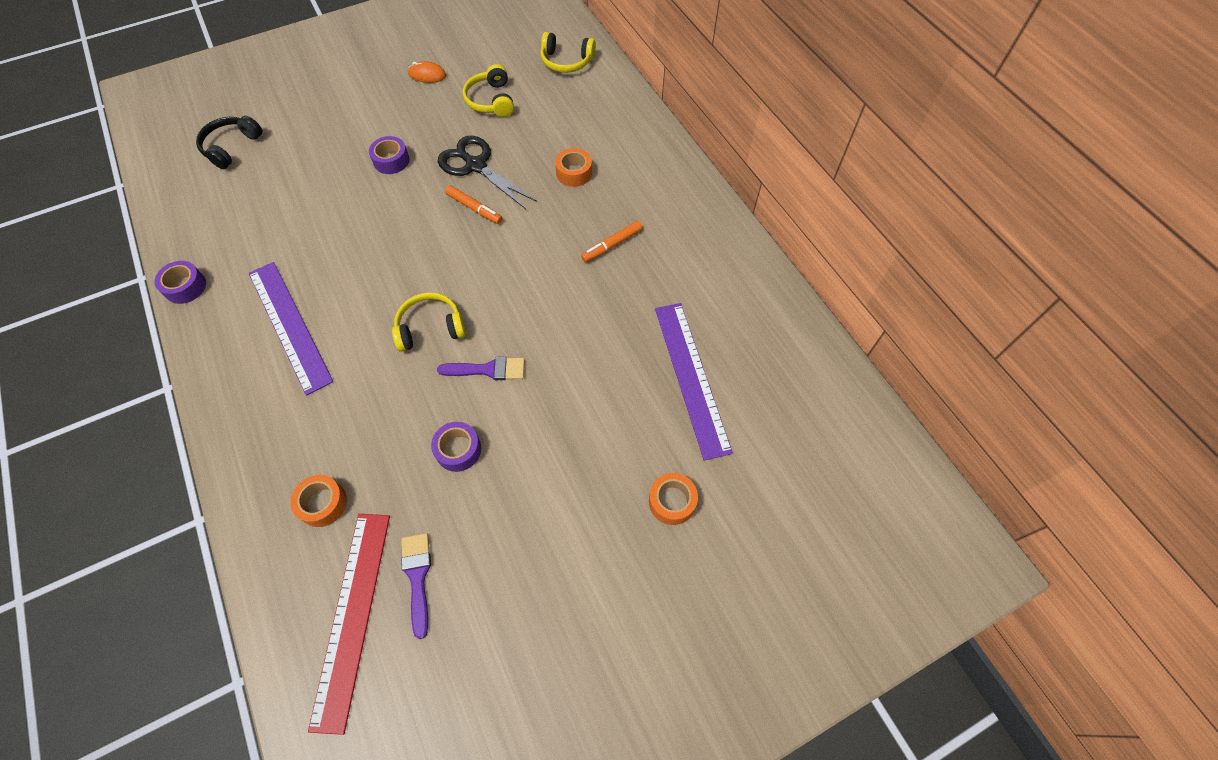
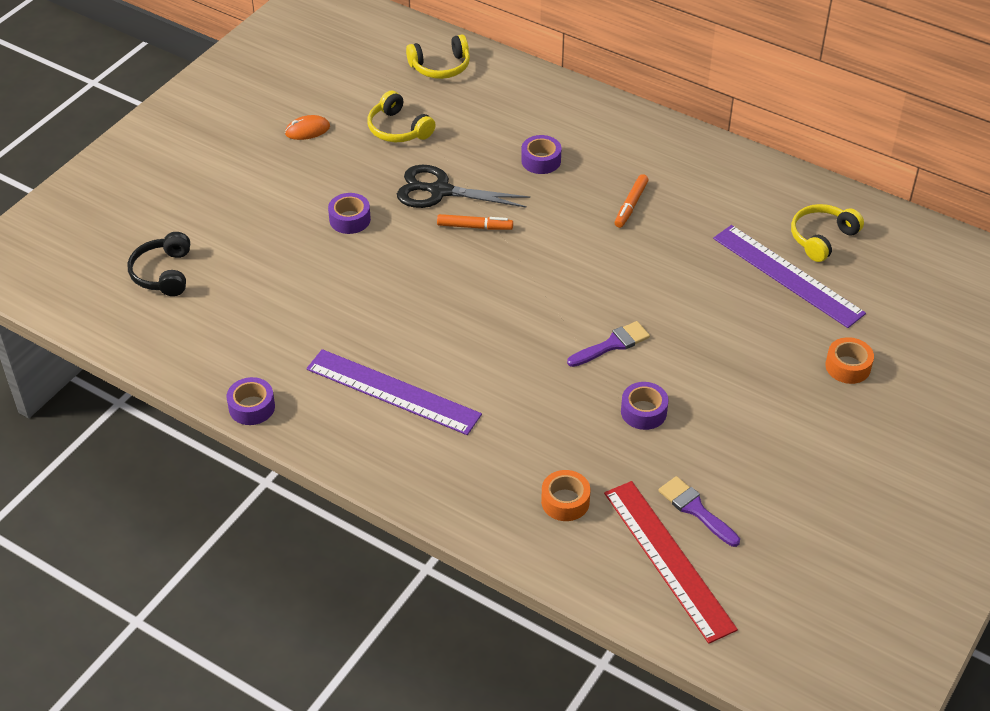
camera: 30 degrees left, 15 degrees down
yellow headphones [392,292,466,352] -> yellow headphones moved to [791,204,864,262]
orange tape [555,148,592,187] -> purple tape [521,135,561,174]

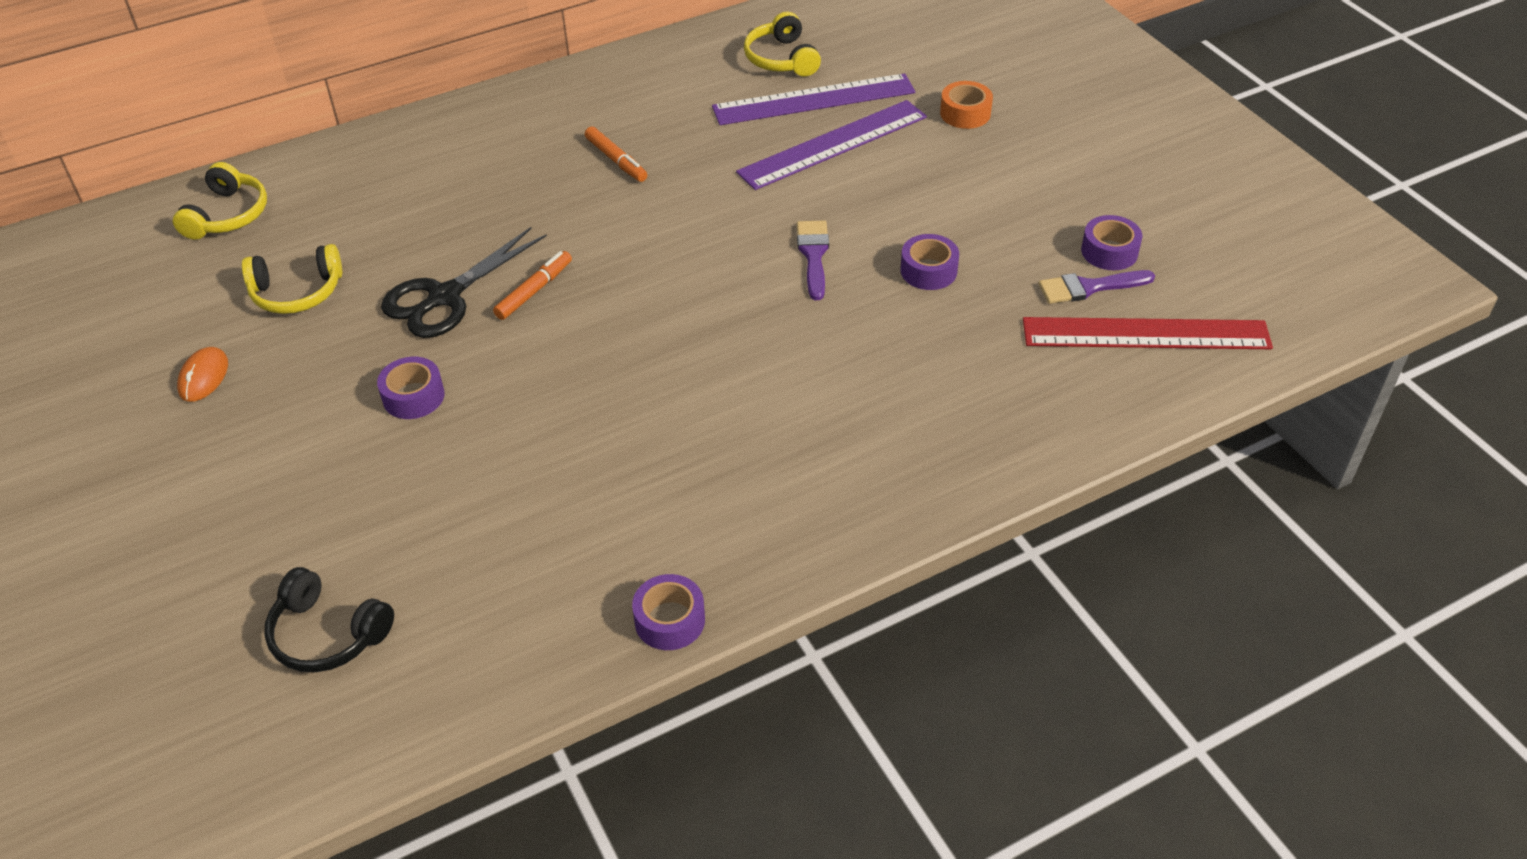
camera: 60 degrees left, 0 degrees up
purple ruler [306,349,482,435] -> purple ruler moved to [736,100,927,190]
purple tape [521,135,561,174] -> purple tape moved to [1081,215,1143,270]
orange tape [541,470,590,521] -> none

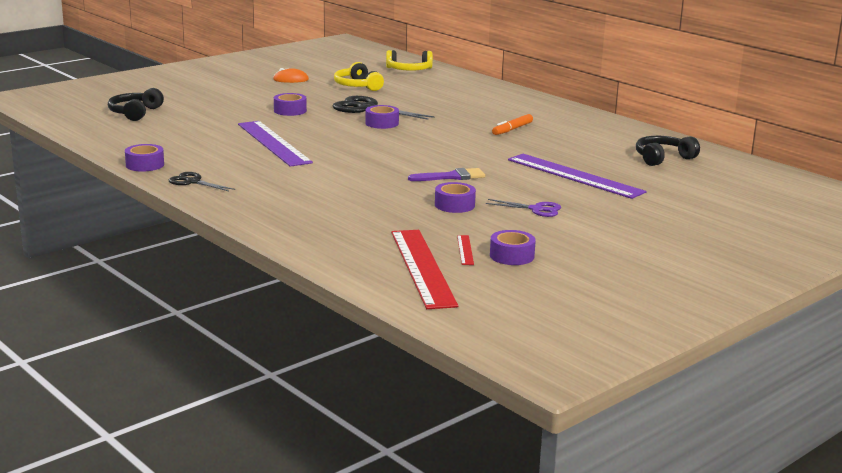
camera: 75 degrees right, 25 degrees down
orange marker [493,251,572,320] -> purple tape [365,105,399,129]
purple ruler [712,73,915,125] -> purple ruler moved to [238,121,313,167]
yellow headphones [744,12,821,77] -> black headphones [636,136,700,166]
orange tape [940,81,993,129] -> none
purple brush [1039,270,1155,304] -> red ruler [457,235,474,265]
none -> black scissors [169,172,235,191]
none -> purple scissors [486,199,561,217]

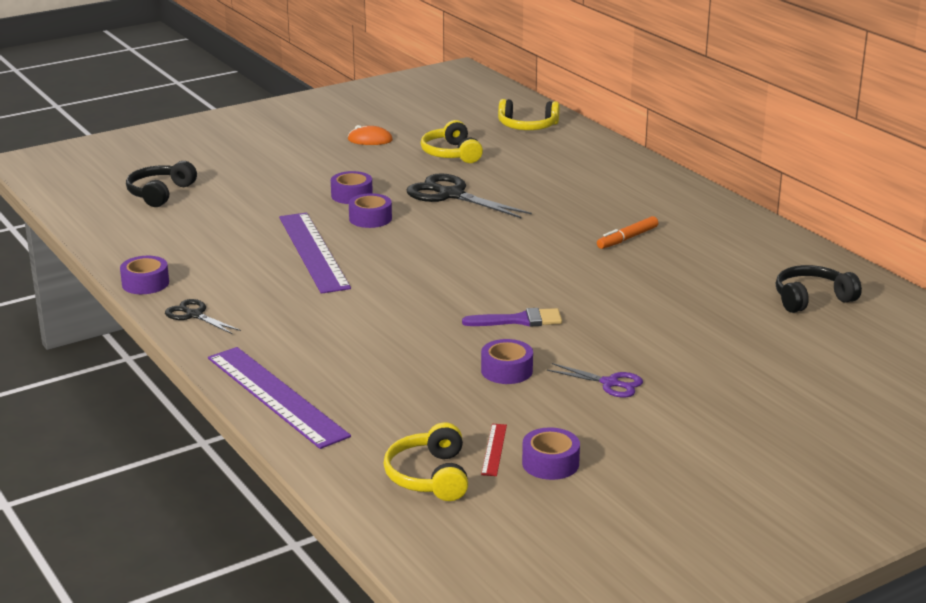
camera: 10 degrees right, 5 degrees up
purple tape [365,105,399,129] -> purple tape moved to [349,193,392,228]
red ruler [391,230,458,309] -> yellow headphones [384,422,468,501]
purple ruler [508,154,646,199] -> purple ruler moved to [208,347,351,449]

